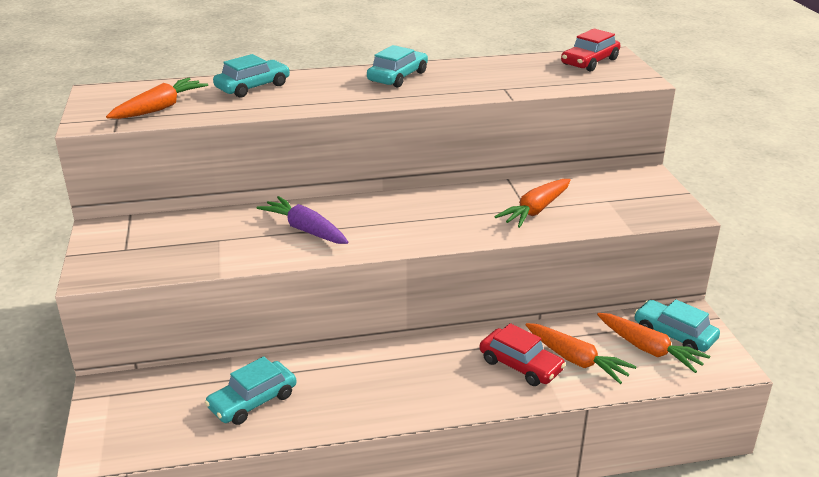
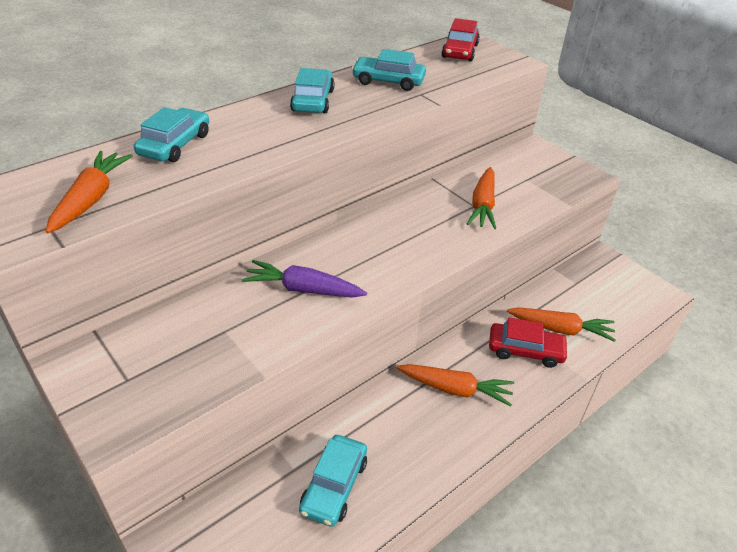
camera: 30 degrees left, 10 degrees up
orange carrot [597,313,710,373] -> orange carrot moved to [397,364,514,407]
turquoise car [634,299,720,352] -> turquoise car moved to [352,49,426,91]

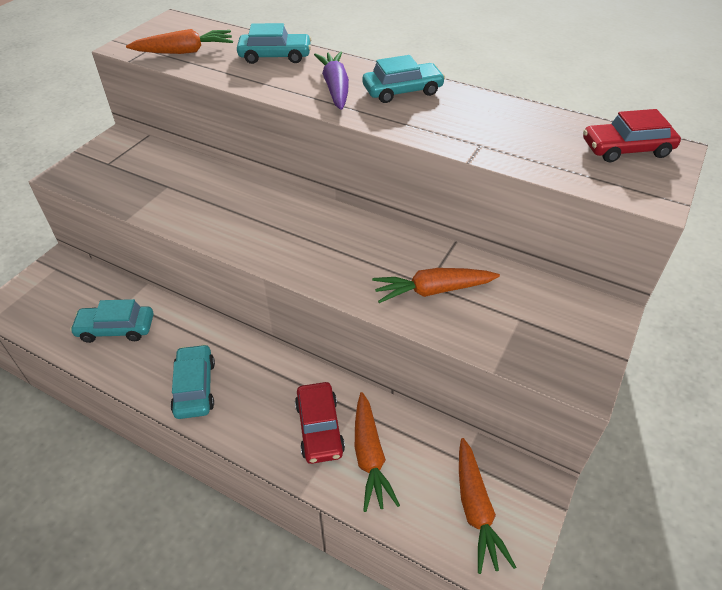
camera: 70 degrees right, 5 degrees up
purple carrot [242,260,367,298] -> purple carrot moved to [314,51,349,110]
turquoise car [352,49,426,91] -> turquoise car moved to [171,344,215,419]
orange carrot [397,364,514,407] -> orange carrot moved to [459,438,516,574]

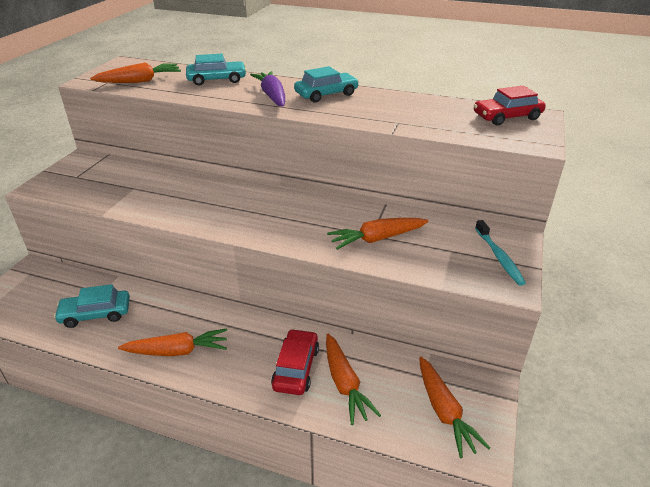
camera: 10 degrees left, 10 degrees down
turquoise car [171,344,215,419] -> orange carrot [118,328,227,356]
red car [295,382,345,464] -> red car turned 150 degrees counterclockwise [271,329,319,395]
none -> turquoise toothbrush [475,220,526,286]

